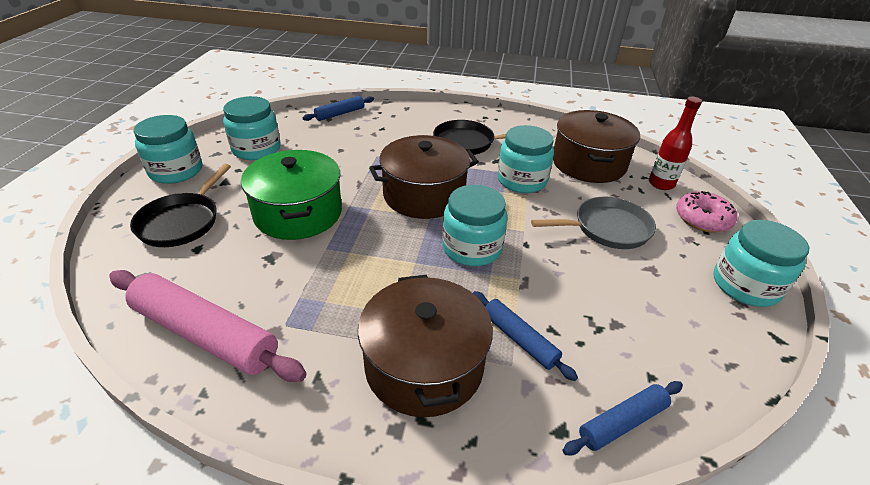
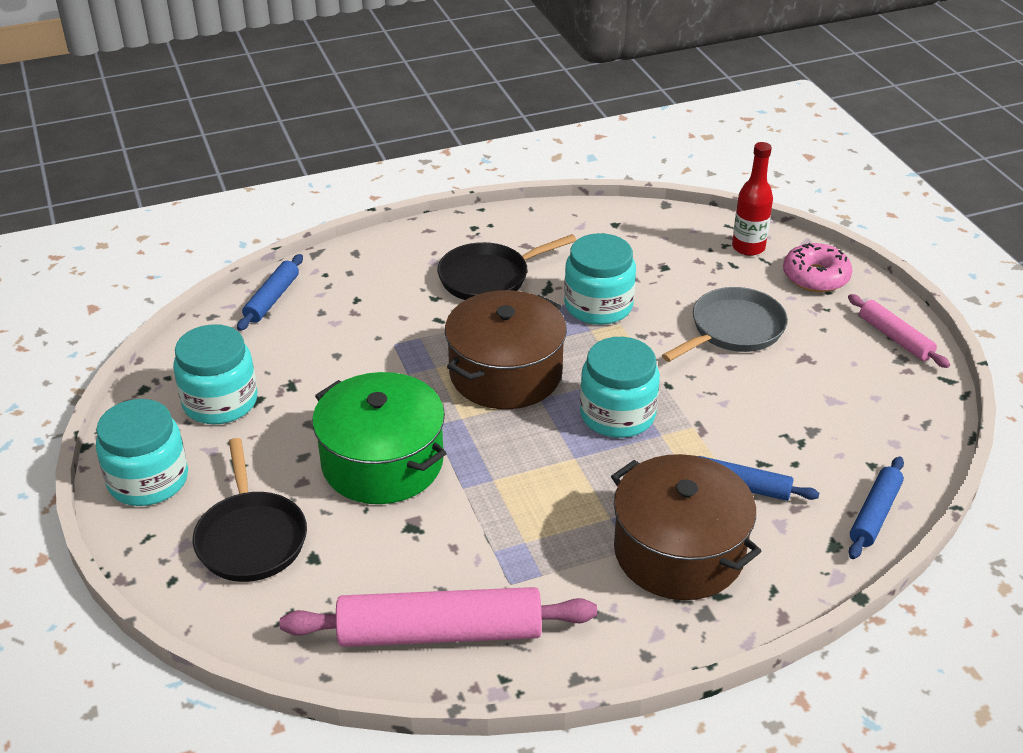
camera: 30 degrees left, 0 degrees up
brown pot [553,110,640,183] -> none
turquoise jar [713,220,809,307] -> pink rolling pin [848,294,950,368]

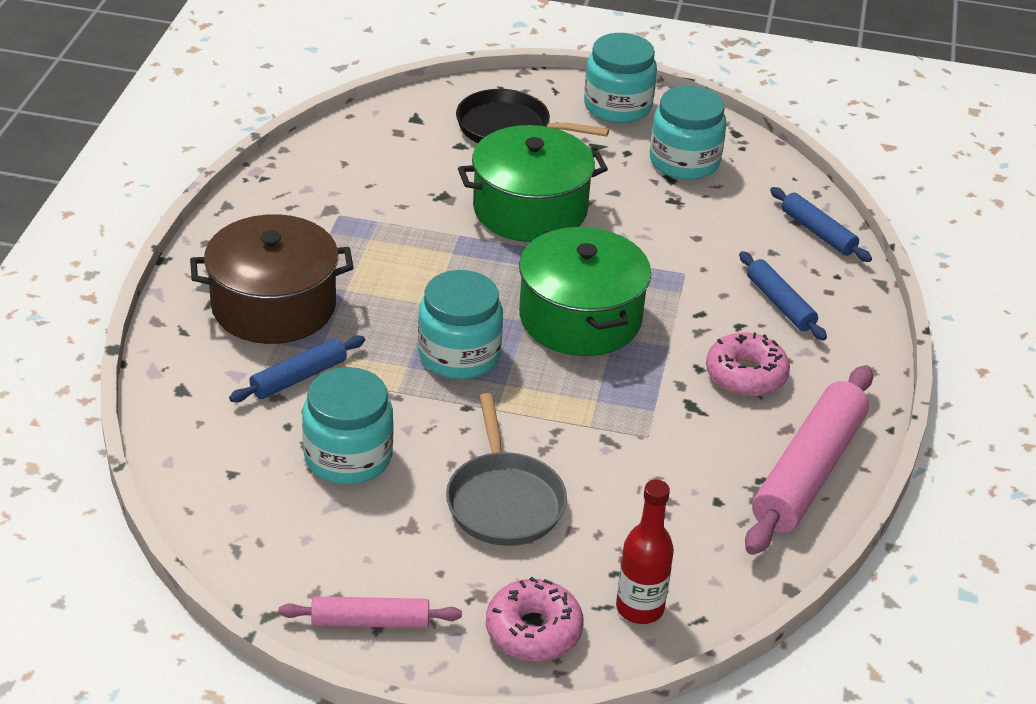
camera: 120 degrees right, 0 degrees up
pink rolling pin [280,587,597,647] -> pink rolling pin moved to [745,365,873,555]
black pan [438,234,576,300] -> pink donut [706,332,790,397]
brown pot [445,290,567,409] -> green pot [519,226,651,356]
turquoise jar [564,233,636,325] -> turquoise jar moved to [302,367,393,484]
blue rolling pin [848,456,904,559] -> blue rolling pin moved to [739,251,827,341]

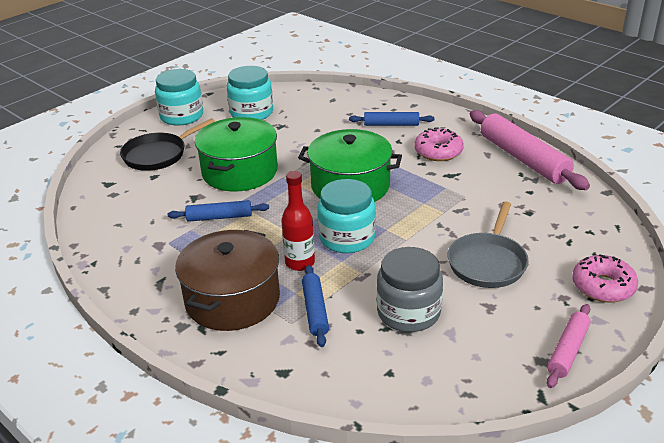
camera: 55 degrees left, 5 degrees down
turquoise jar [302,367,393,484] -> grey jar [377,247,443,332]
grey pan [446,393,567,546] -> grey pan turned 90 degrees clockwise [448,201,529,288]
red bottle [616,480,674,624] -> red bottle moved to [281,171,315,271]
blue rolling pin [770,187,872,262] -> blue rolling pin moved to [168,200,269,222]

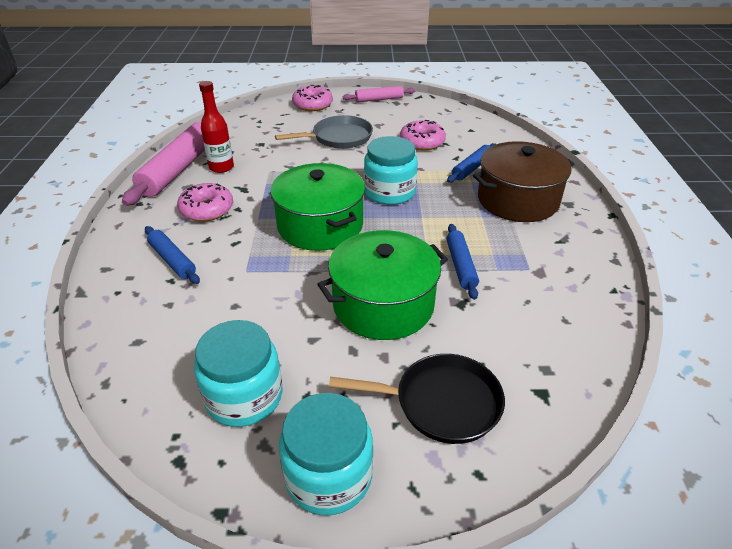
camera: 135 degrees left, 5 degrees up
blue rolling pin [168,200,269,222] -> blue rolling pin turned 45 degrees clockwise [446,224,479,300]
red bottle [281,171,315,271] -> red bottle moved to [199,81,234,173]
grey jar [377,247,443,332] -> pink donut [400,120,446,151]

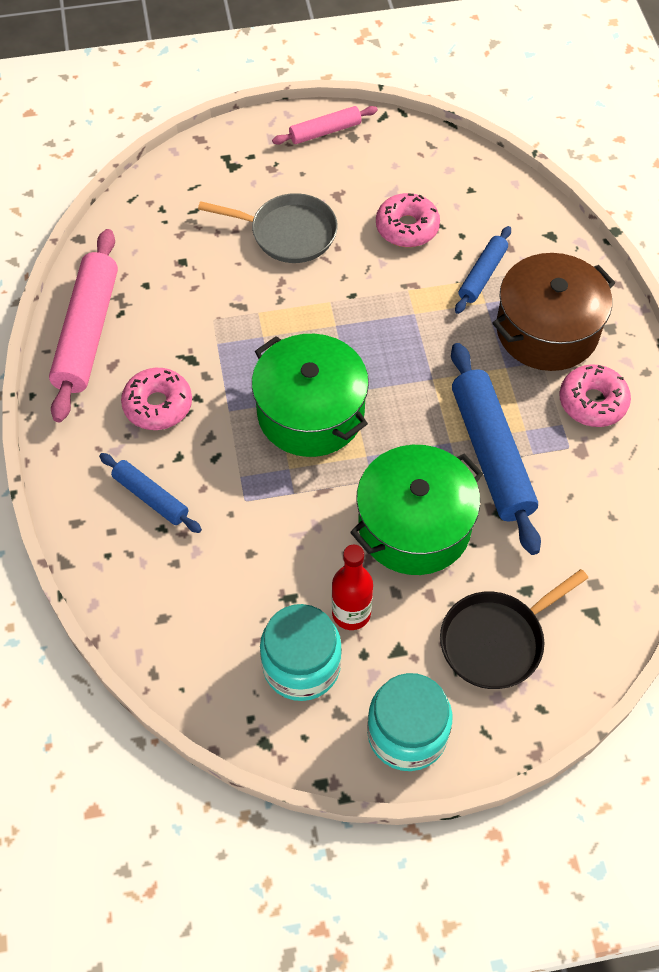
camera: 10 degrees left, 20 degrees up
red bottle [199,81,234,173] -> red bottle moved to [332,545,373,630]
grey pan [275,115,373,149] -> grey pan turned 45 degrees clockwise [198,193,338,263]
pink donut [292,85,333,111] -> pink donut moved to [559,364,631,427]
black pan [329,354,505,444] -> black pan turned 150 degrees clockwise [440,569,588,689]
turquoise jar [364,136,418,205] -> none
blue rolling pin [446,224,479,300] -> blue rolling pin [451,343,541,555], size x1.85

